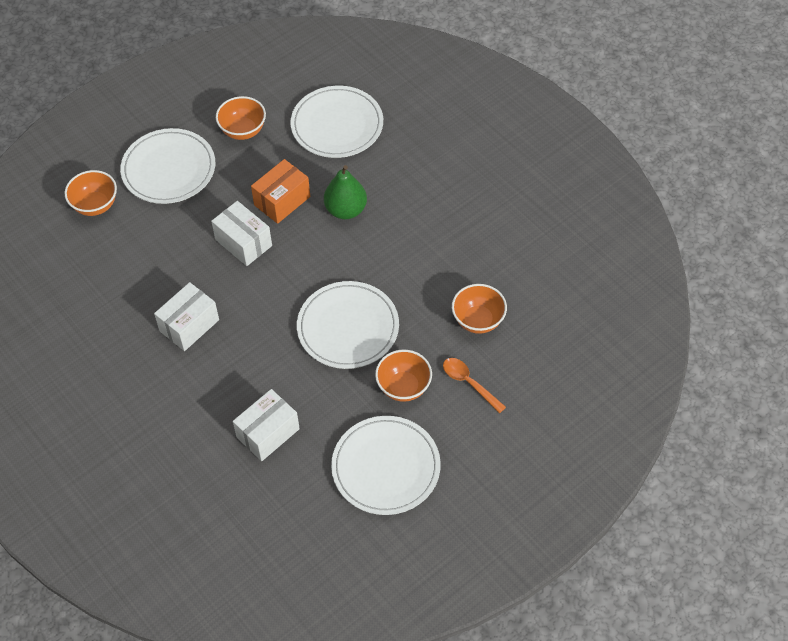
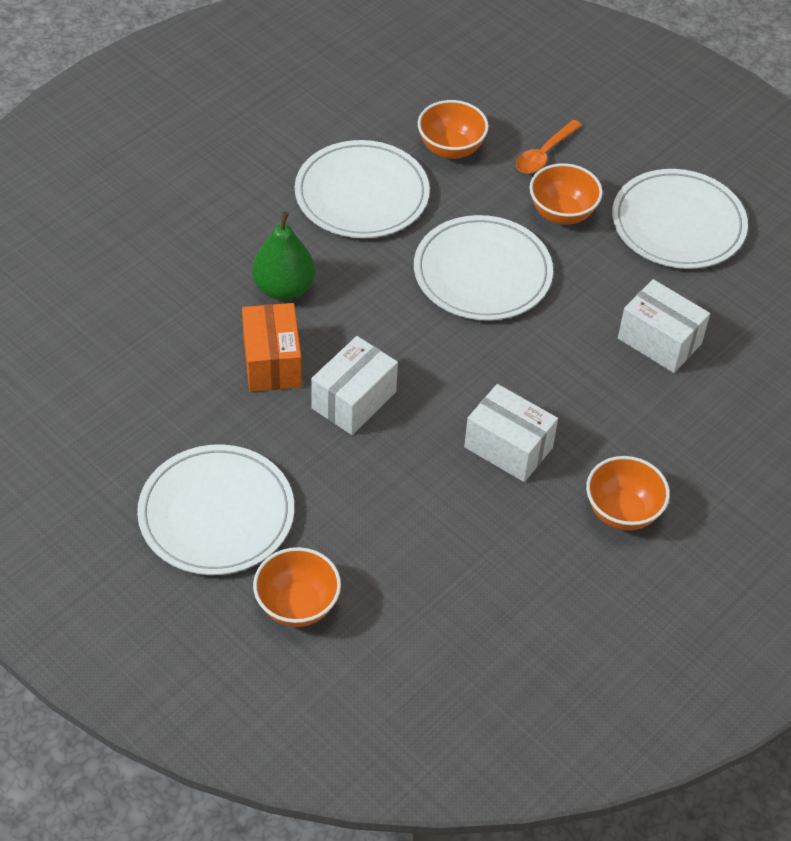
camera: 100 degrees left, 5 degrees down
orange bowl [216,96,266,140] -> orange bowl moved to [586,456,670,530]
orange box [251,159,310,224] -> orange box turned 45 degrees clockwise [242,303,302,392]
white plate [290,86,383,158] -> white plate moved to [295,140,430,238]

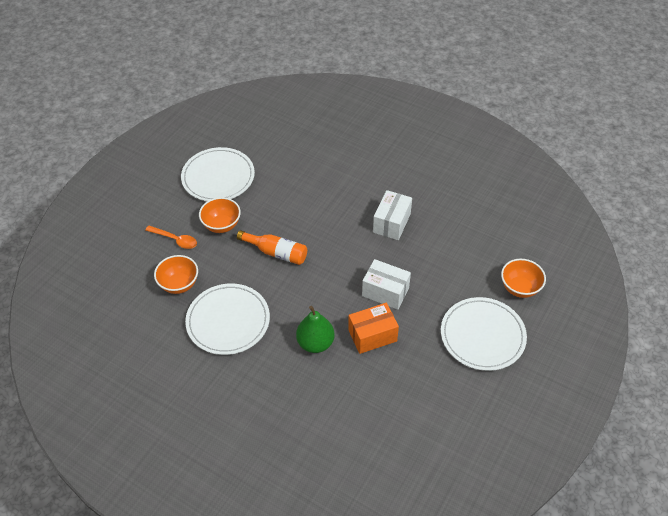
camera: 100 degrees left, 0 degrees up
white plate [414,215,553,321] -> orange bottle [237,230,307,265]
orange bowl [586,456,670,530] -> none
white box [618,279,710,373] -> none

